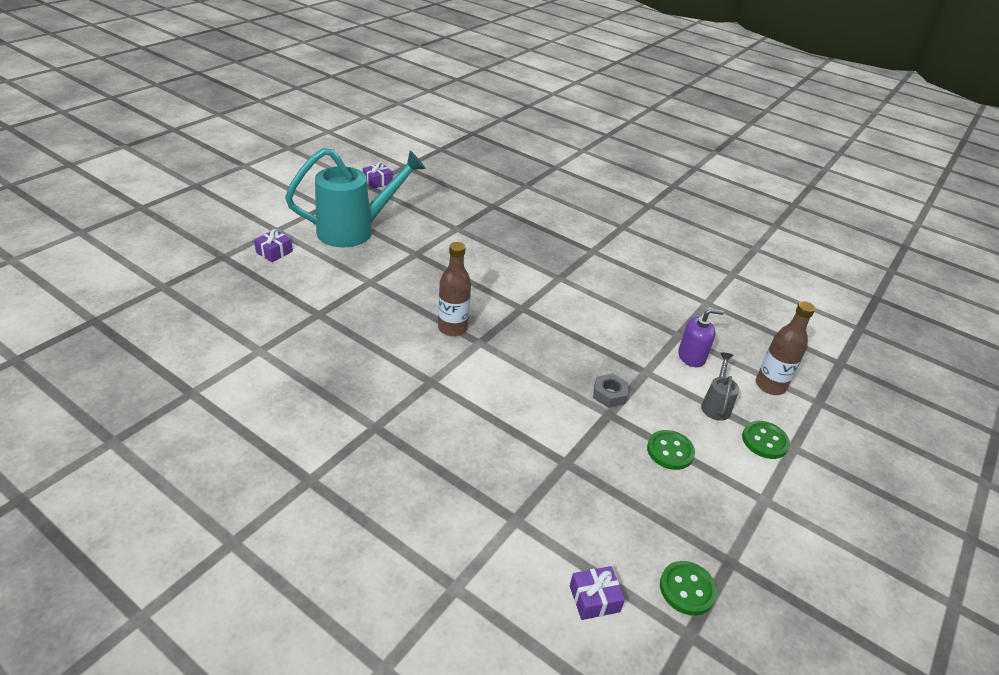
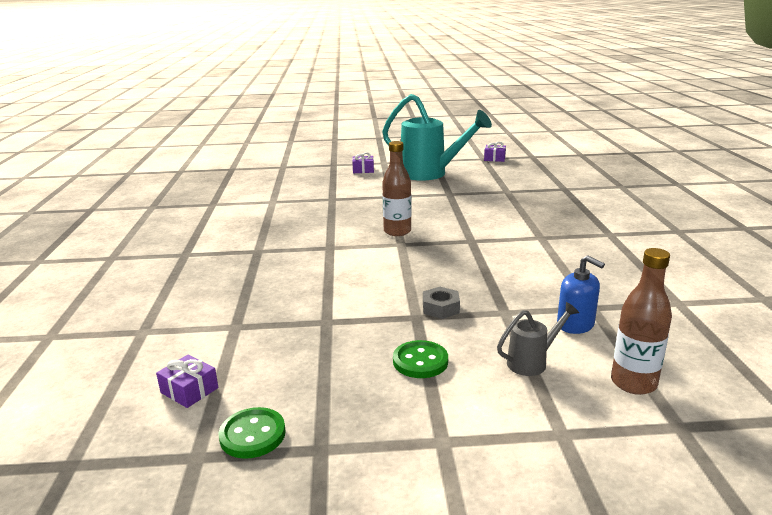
camera: 55 degrees right, 15 degrees down
purple soap dispenser [678,308,724,367] -> blue soap dispenser [557,255,605,334]
green button [742,421,790,459] -> none

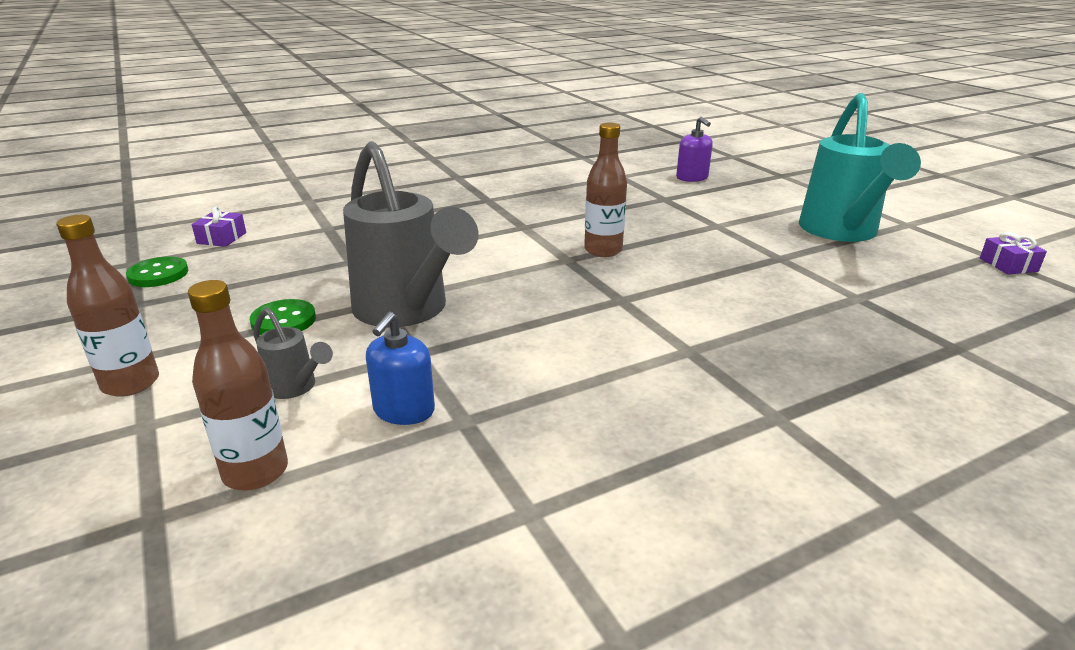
camera: 65 degrees right, 5 degrees up
purple gift [352,152,374,173] -> none
grey nut [423,287,460,319] -> grey watering can [343,141,478,327]
none -> brown bottle [56,215,159,397]
none -> purple soap dispenser [676,117,713,182]

